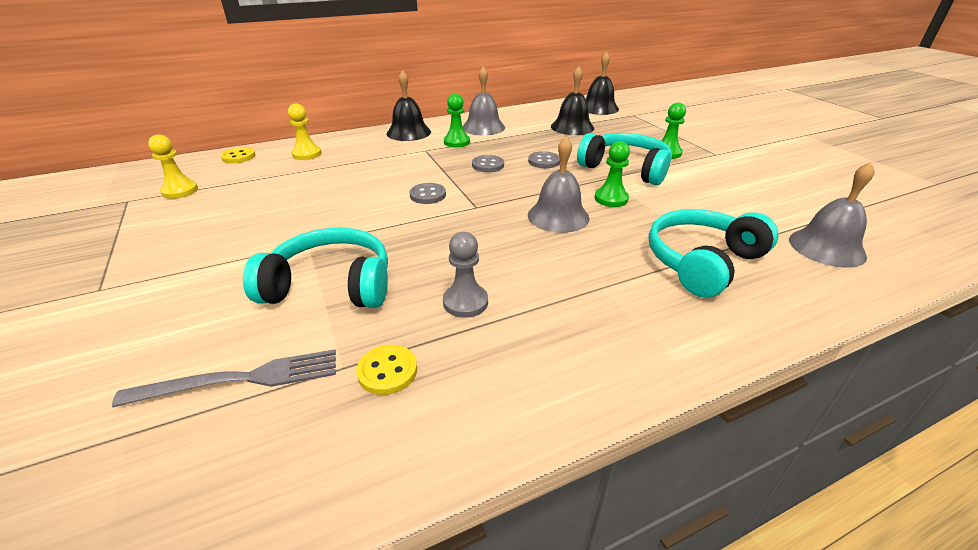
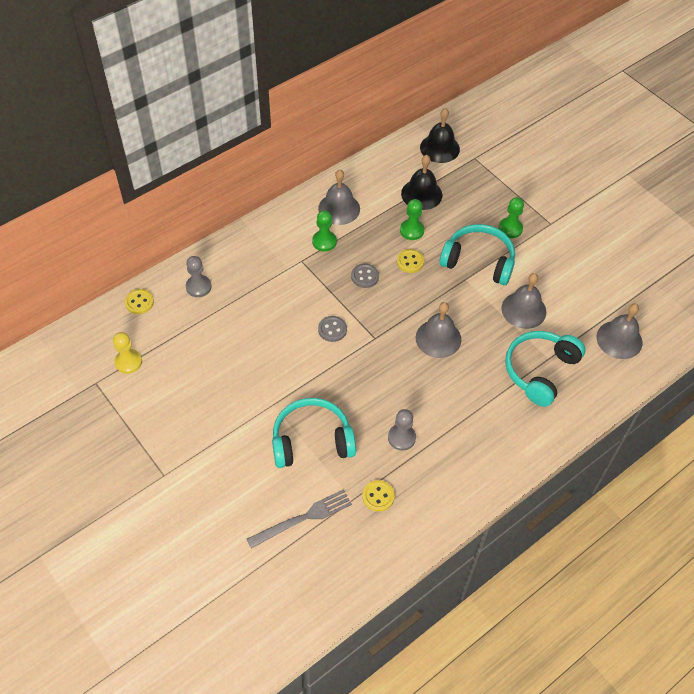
camera: 15 degrees left, 20 degrees up
yellow pawn [288,104,321,160] -> grey pawn [186,256,211,297]
black bell [387,70,431,141] -> none
grey button [528,151,560,168] -> yellow button [397,249,424,273]
green pawn [595,141,630,207] -> green pawn moved to [400,199,424,240]
none -> grey bell [501,273,546,329]

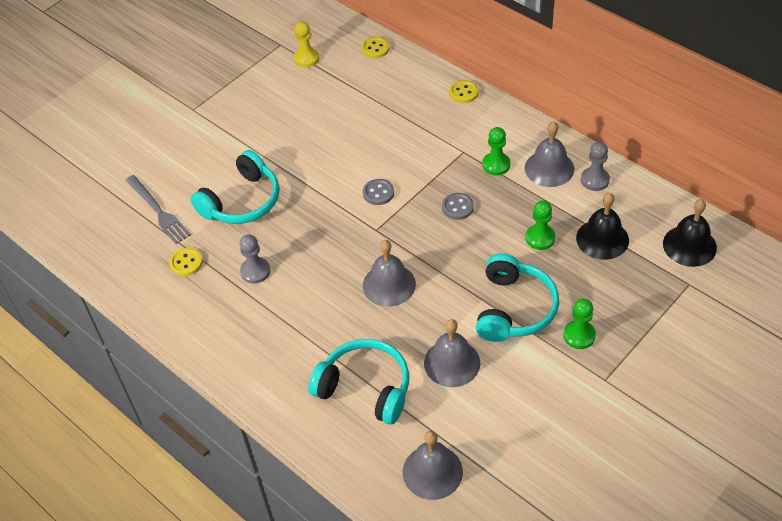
camera: 85 degrees right, 5 degrees down
grey pawn [186,256,211,297] -> grey pawn moved to [581,142,610,191]
turquoise headphones [272,398,356,468] -> turquoise headphones turned 60 degrees clockwise [191,150,279,224]
yellow button [397,249,424,273] -> yellow button moved to [449,80,478,103]

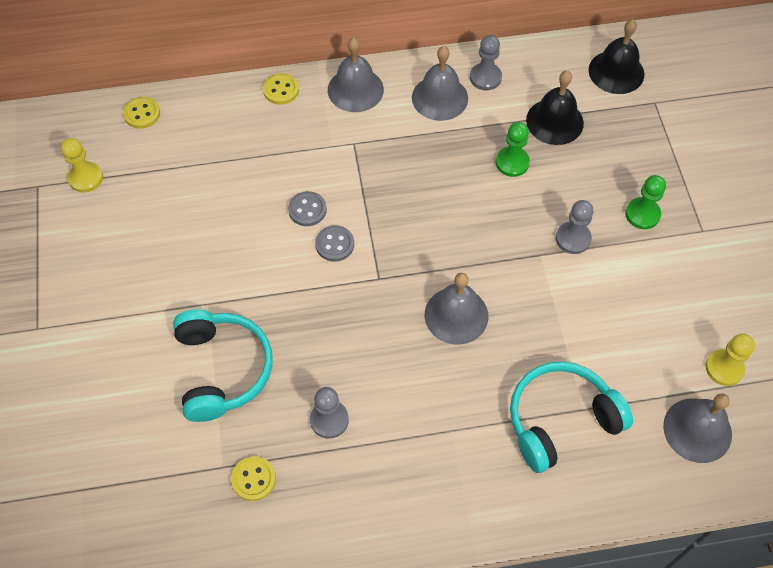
camera: 55 degrees left, 10 degrees up
grey fork [125,175,191,244] -> none
grey bell [424,319,480,387] -> grey bell moved to [328,38,384,112]
grey button [442,193,474,220] -> grey button moved to [288,191,327,226]
turquoise headphones [476,253,559,342] -> grey pawn [556,200,593,254]
green pawn [482,127,511,175] -> none
none -> yellow pawn [706,333,755,386]

